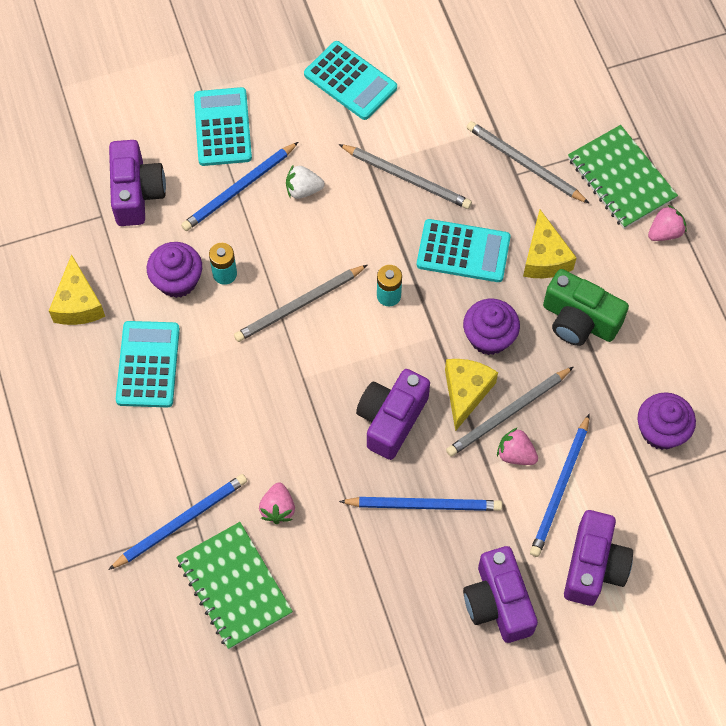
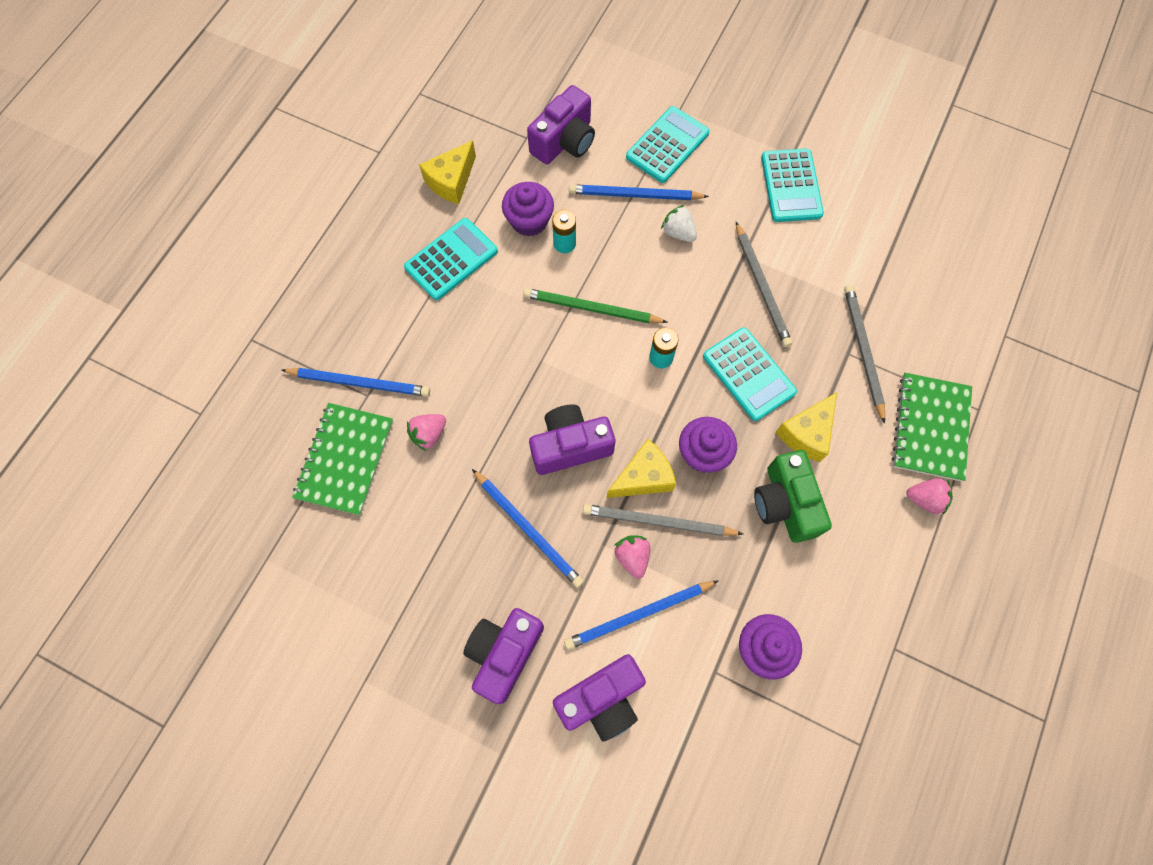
camera: 45 degrees right, 5 degrees up
grey pencil [234,265,367,342] -> green pencil [523,288,668,323]

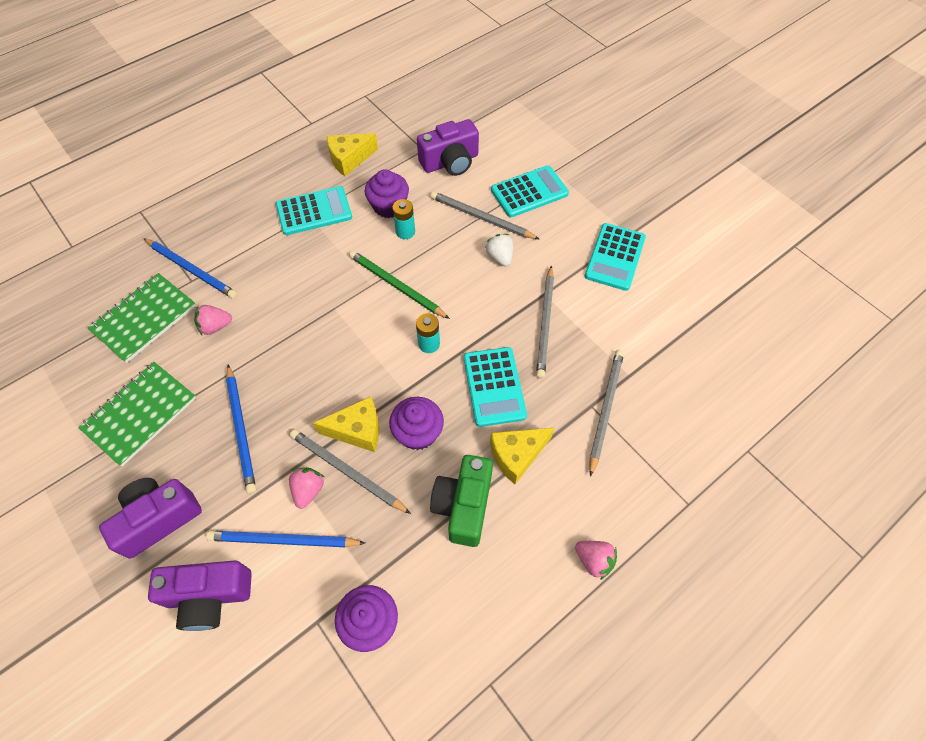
camera: 25 degrees right, 10 degrees down
purple camera [529,405,615,475] -> none
blue pencil [569,184,709,200] -> grey pencil [431,191,539,239]
green notebook [892,373,972,481] -> green notebook moved to [78,362,196,467]

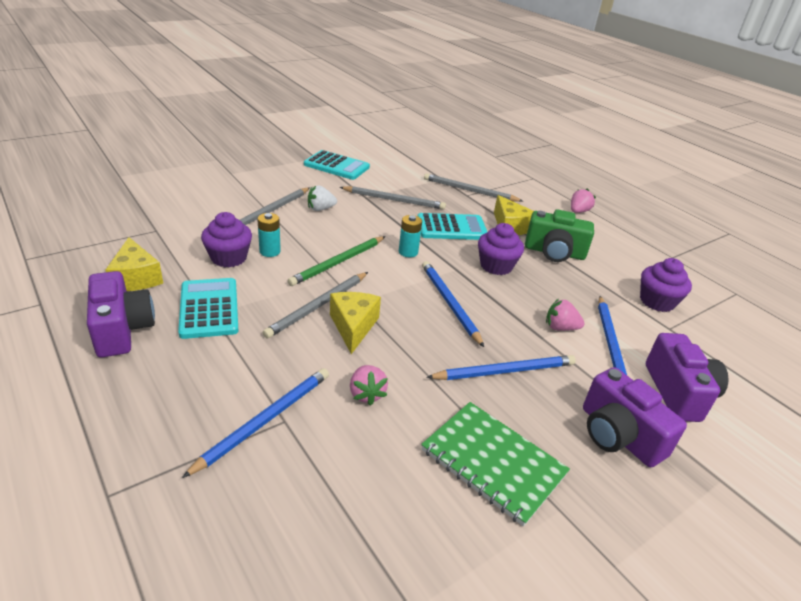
camera: 90 degrees left, 25 degrees down
green notebook [88,273,196,363] -> none
grey pencil [290,429,411,514] -> grey pencil moved to [263,272,368,338]
yellow cheese [313,396,379,452] -> yellow cheese moved to [330,292,381,354]
purple camera [417,119,479,176] -> purple camera moved to [87,271,155,358]
turquoise calculator [491,165,569,217] -> none
none -> blue pencil [422,261,484,347]

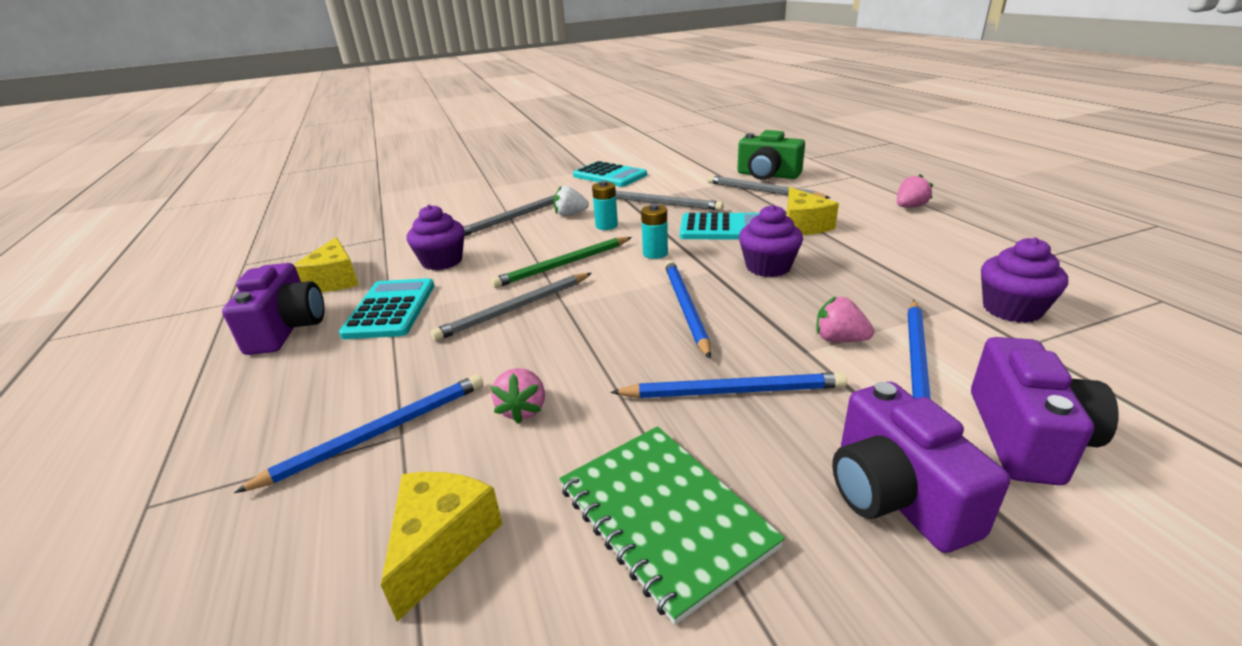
camera: 20 degrees right, 5 degrees down
turquoise battery [257,213,281,257] -> turquoise battery moved to [592,181,618,230]
yellow cheese [330,292,381,354] -> yellow cheese moved to [381,472,503,622]
green camera [525,209,594,262] -> green camera moved to [737,130,805,180]

